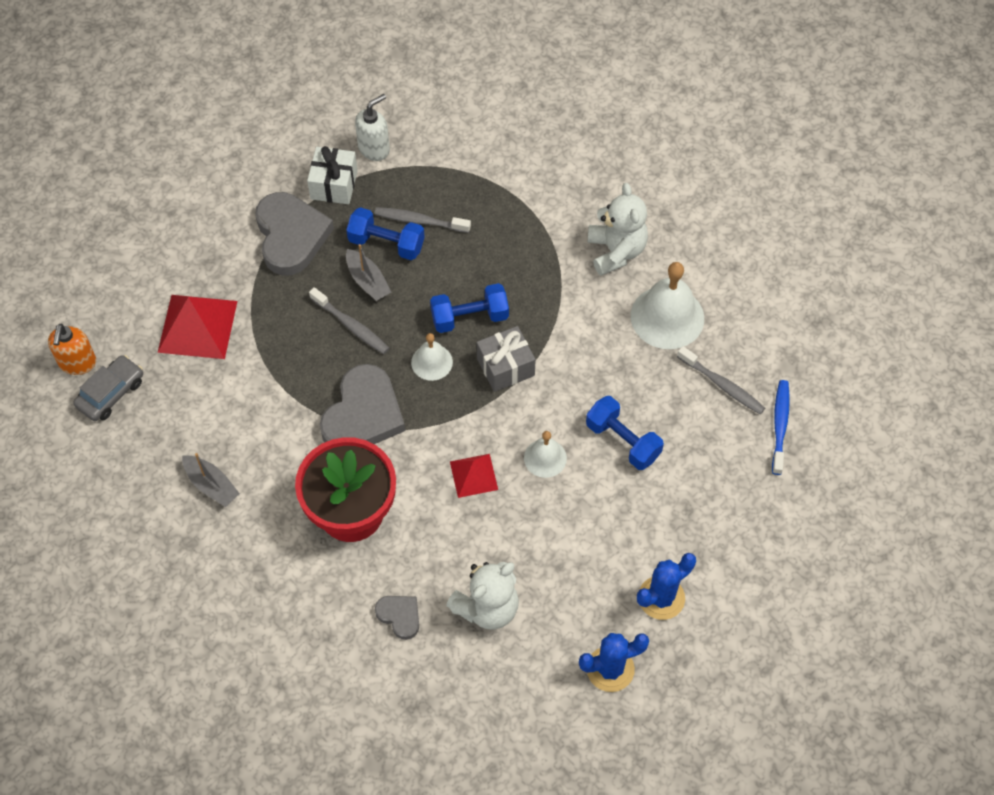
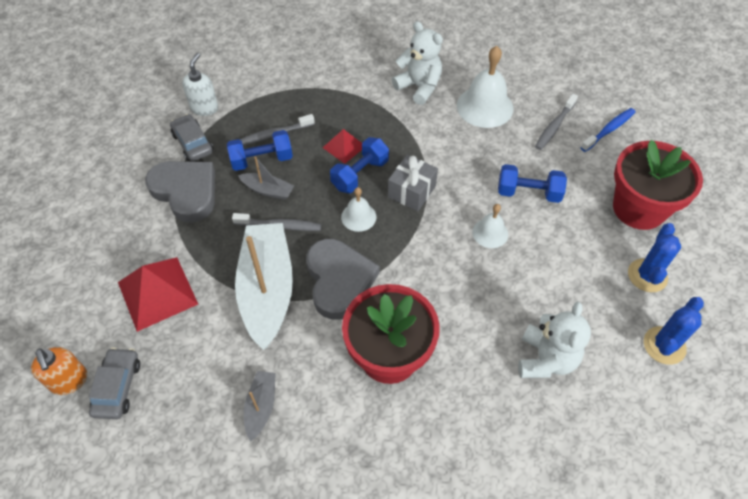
camera: 35 degrees left, 5 degrees down
grey boat [182,453,240,507] -> grey boat turned 90 degrees counterclockwise [244,371,276,442]
white gift [307,146,358,204] -> grey car [170,114,213,161]
grey heart [375,596,419,640] -> none
red pyramid [450,454,498,498] -> red pyramid moved to [323,129,362,164]
grey toothbrush [677,346,765,414] -> grey toothbrush turned 120 degrees clockwise [535,94,578,150]
blue toothbrush [772,380,790,475] -> blue toothbrush turned 75 degrees clockwise [580,108,635,152]
none -> white boat [235,223,293,350]
none -> red flower pot [613,140,703,230]

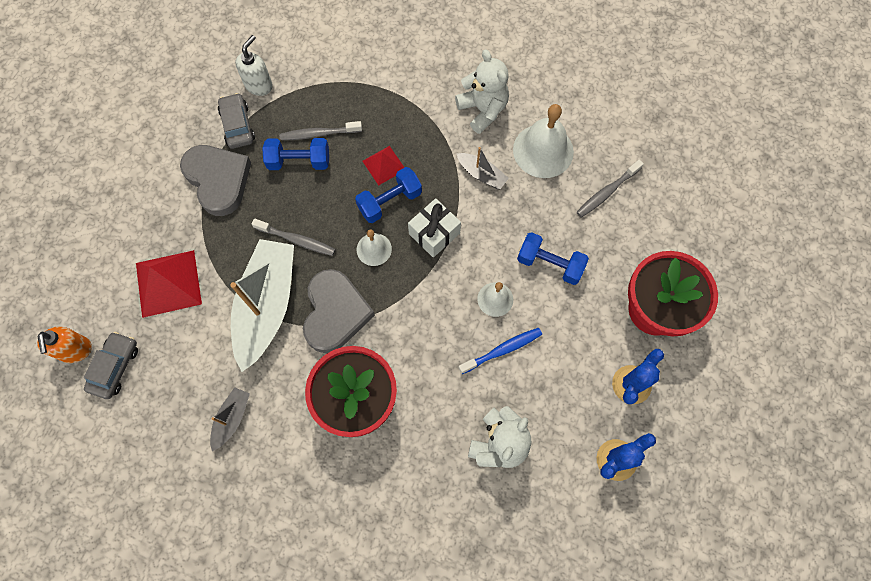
camera: 15 degrees right, 15 degrees up
grey boat [238,156,294,200] -> grey boat moved to [457,147,509,189]
grey gift [388,155,438,211] -> white gift [408,198,461,258]
blue toothbrush [580,108,635,152] -> blue toothbrush moved to [458,328,542,374]

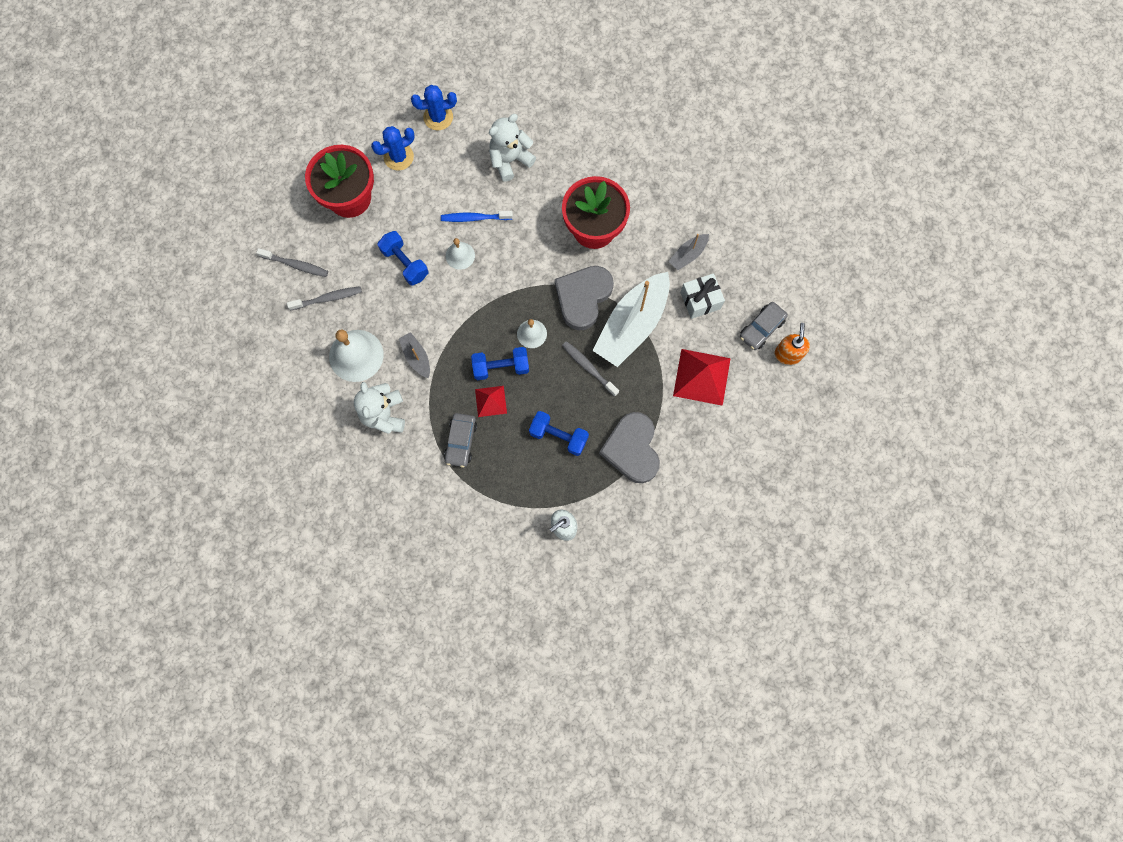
camera: 155 degrees left, 5 degrees up
grey car [218,93,255,149] -> grey car moved to [444,413,477,467]
grey toothbrush [279,121,362,140] -> grey toothbrush moved to [256,248,328,277]
white gift [408,198,461,258] -> white gift moved to [680,273,725,319]

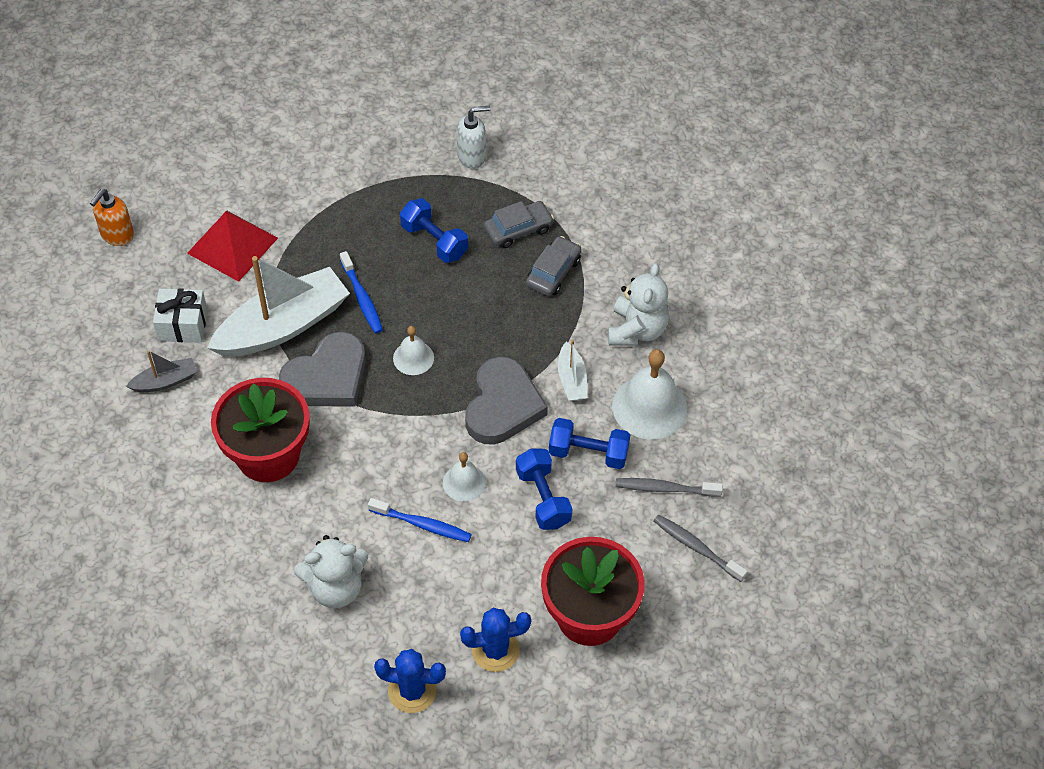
camera: 160 degrees left, 20 degrees down
grey boat [399,332,430,378] -> white boat [558,340,587,401]
blue dumbbell [471,347,529,380] -> blue dumbbell moved to [549,418,630,469]
red pyramid [475,386,507,417] -> none
grey toothbrush [562,341,619,397] -> blue toothbrush [340,251,383,333]
grey heart [599,412,660,483] -> grey heart moved to [465,357,548,445]
grey car [740,302,788,350] -> grey car moved to [484,201,554,248]

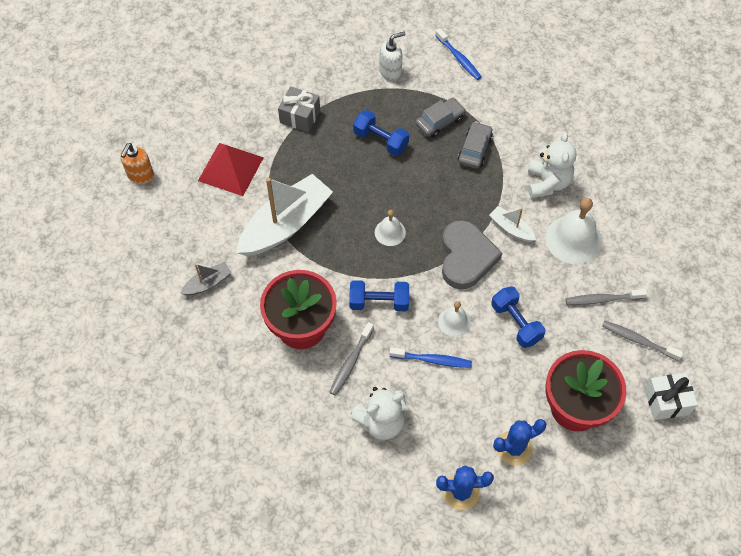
camera: 10 degrees left, 5 degrees up
white gift [153,288,208,343] -> white gift moved to [644,373,698,420]
grey heart [279,332,366,407] -> none
blue toothbrush [340,251,383,333] -> blue toothbrush moved to [435,28,482,80]
blue dumbbell [549,418,630,469] -> blue dumbbell moved to [349,280,409,311]
white boat [558,340,587,401] -> white boat turned 150 degrees clockwise [489,206,536,242]
none -> grey gift [278,86,320,132]
none -> grey toothbrush [329,322,374,396]

